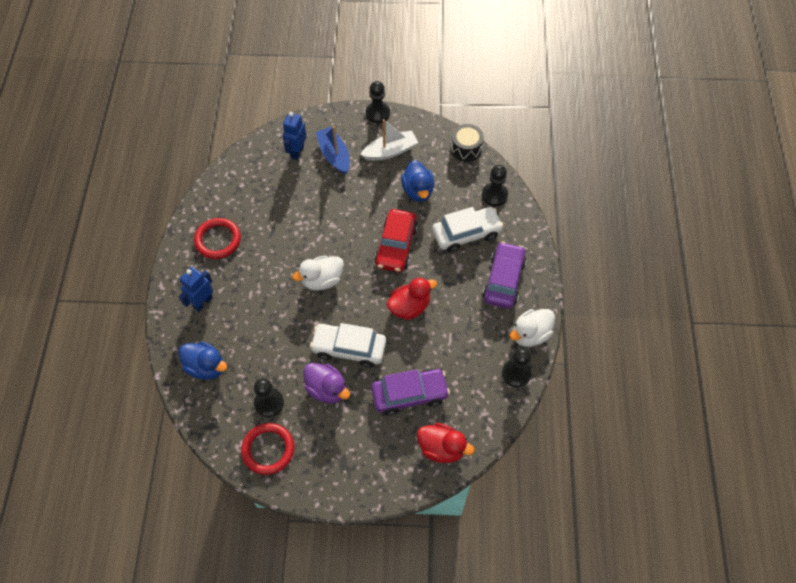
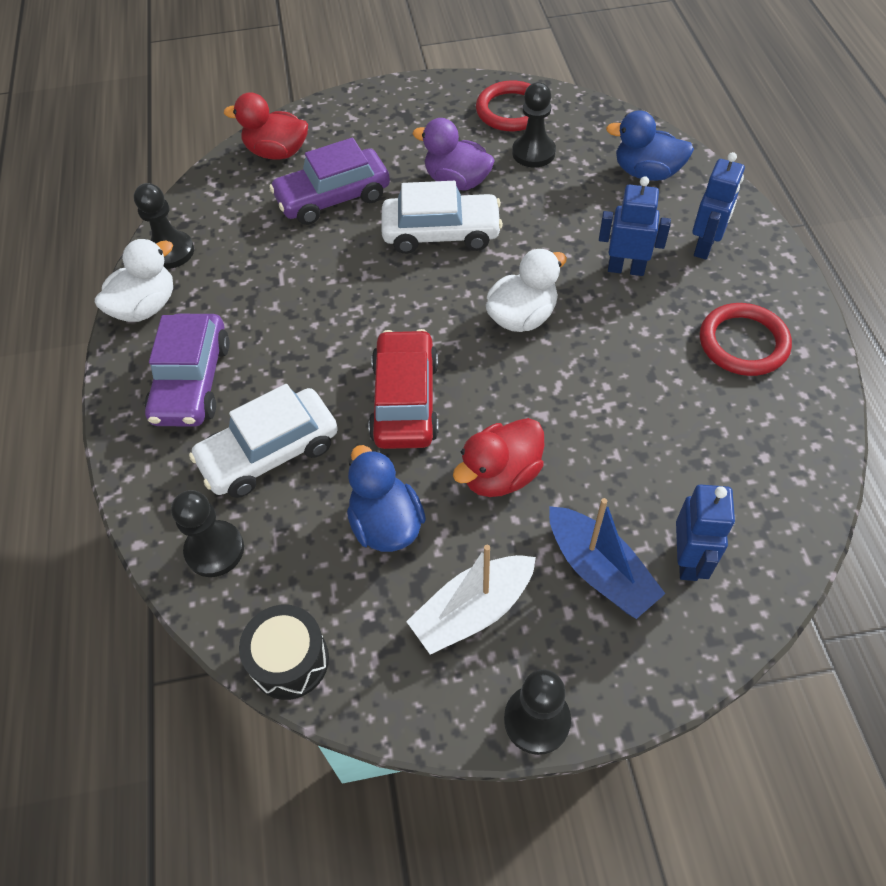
camera: 170 degrees right, 5 degrees down
red duck [387,277,437,320] -> red duck moved to [453,418,544,497]
none -> blue robot [599,176,671,276]

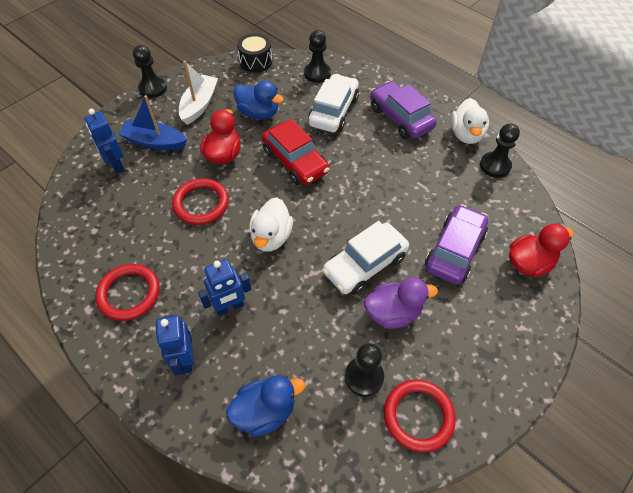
camera: 140 degrees right, 0 degrees up
none -> red ring [172,178,229,225]

